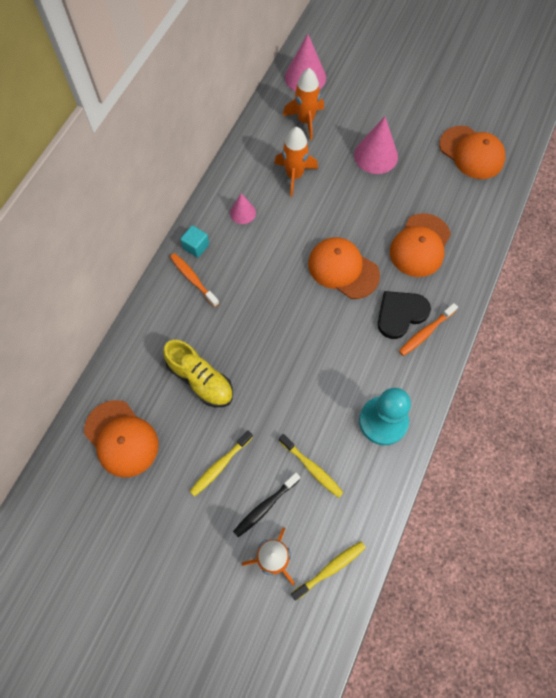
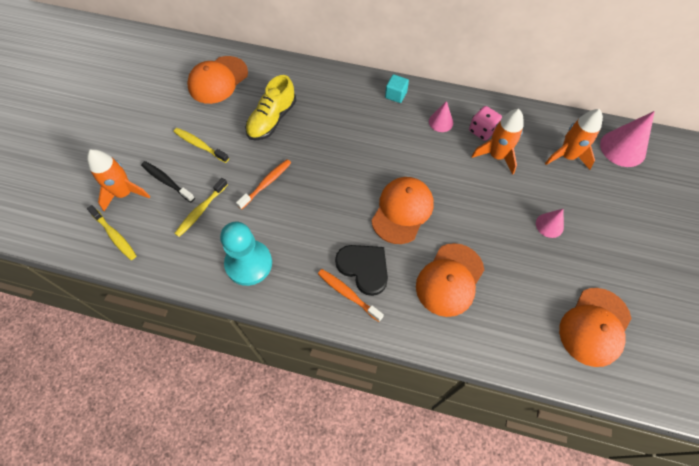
camera: 80 degrees right, 5 degrees down
orange toothbrush [170,253,219,307] -> orange toothbrush moved to [236,159,291,210]
pink cone [354,117,398,174] -> pink cone [536,209,564,238], size x0.57
orange cap [390,213,451,277] -> orange cap turned 75 degrees counterclockwise [416,243,484,317]
none -> pink dice [469,106,502,141]

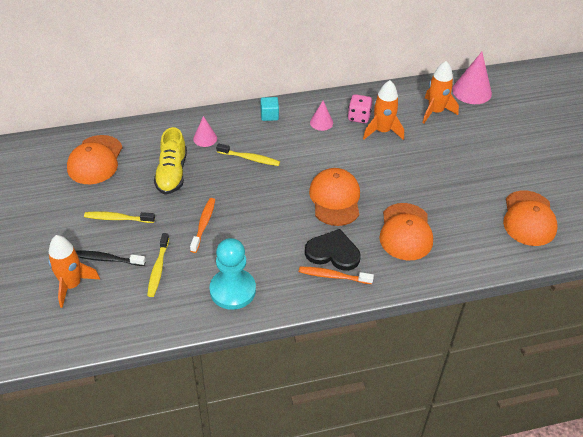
camera: 30 degrees left, 15 degrees down
yellow toothbrush [87,205,137,260] -> yellow toothbrush moved to [216,143,280,166]
pink cone [536,209,564,238] -> pink cone moved to [193,116,217,147]

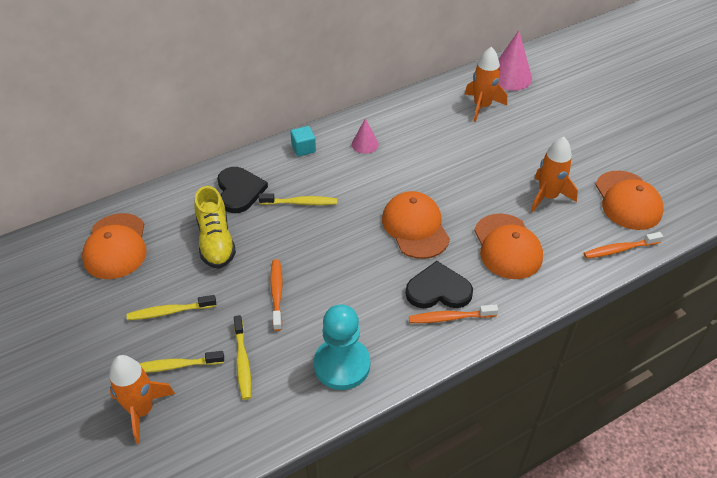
camera: 15 degrees left, 0 degrees up
black toothbrush [76,251,146,266] -> yellow toothbrush [139,351,224,373]
pink cone [193,116,217,147] -> black heart [217,167,268,213]
pink dice [348,94,372,123] -> none
orange rocket [363,80,404,140] -> orange rocket moved to [531,137,578,212]
none -> orange toothbrush [584,232,663,259]

